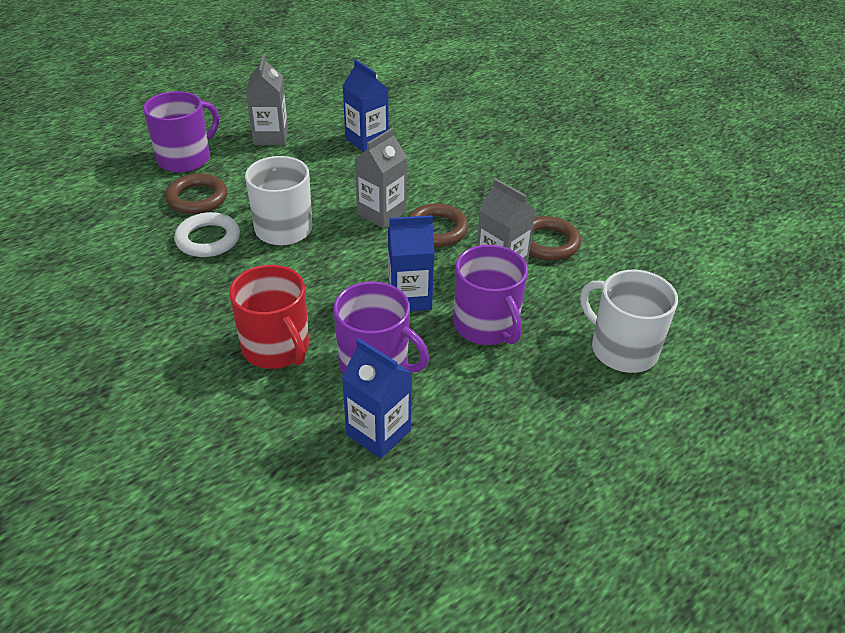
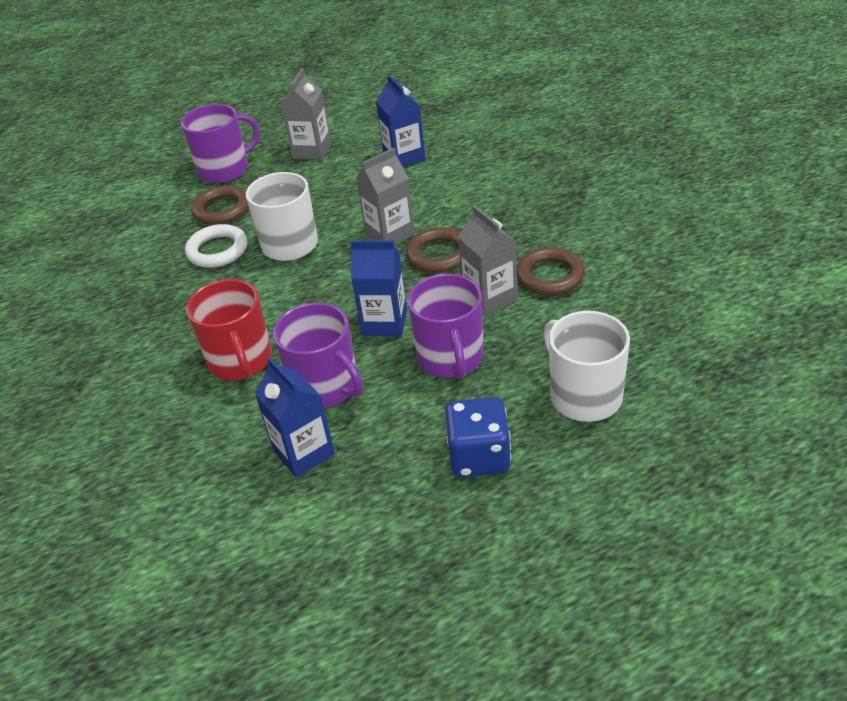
camera: 20 degrees right, 0 degrees up
none -> blue dice [445,397,511,477]

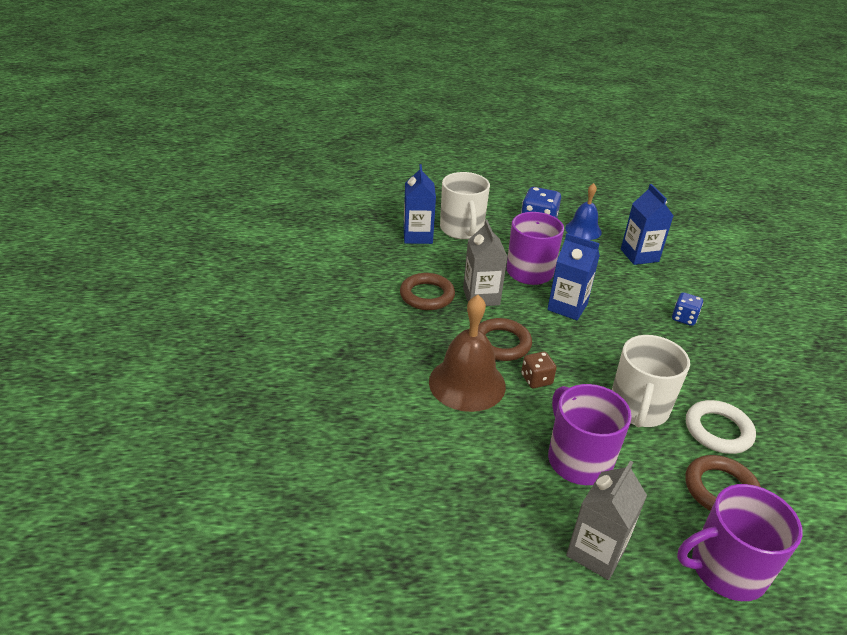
camera: 165 degrees left, 5 degrees down
red mug [186,279,272,380] -> blue dice [672,292,703,326]
purple mug [273,303,363,408] -> purple mug moved to [548,384,632,485]
grey carton [356,148,415,246] -> brown dice [521,352,557,388]
blue carton [376,75,426,167] -> blue carton moved to [404,164,436,244]
none -> brown bell [429,295,506,412]
none -> blue bell [565,183,602,240]

